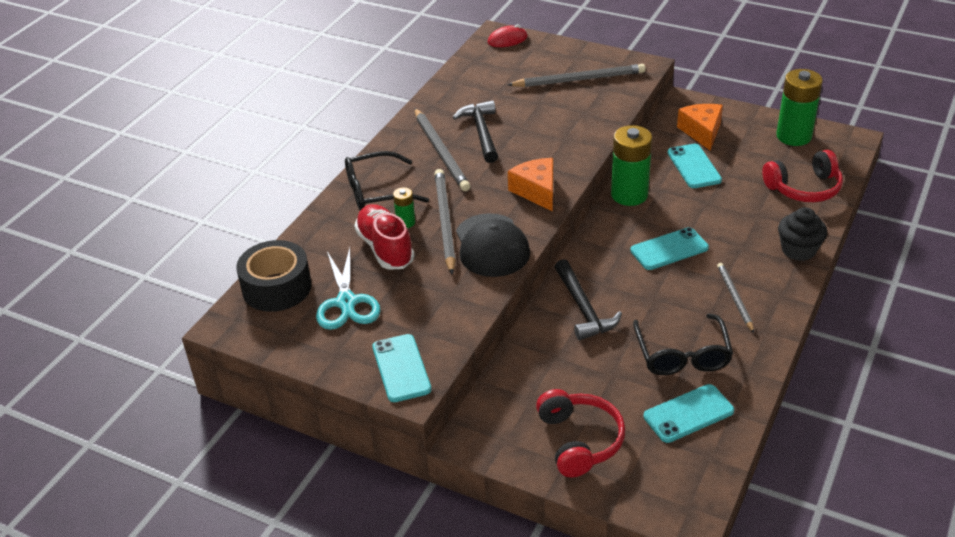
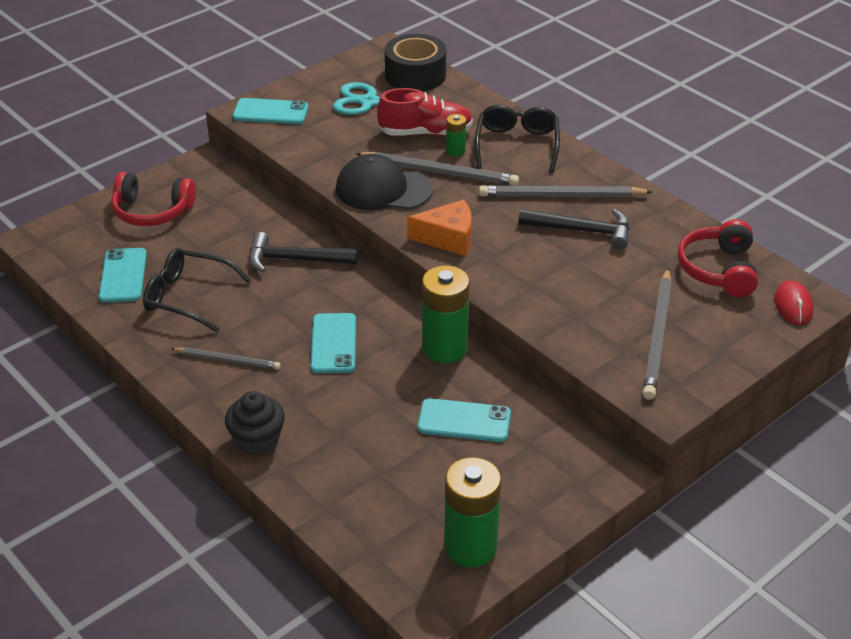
camera: 110 degrees right, 0 degrees up
orange cheese [677,104,723,151] -> none
red headphones [762,150,843,202] -> red headphones moved to [678,219,758,297]

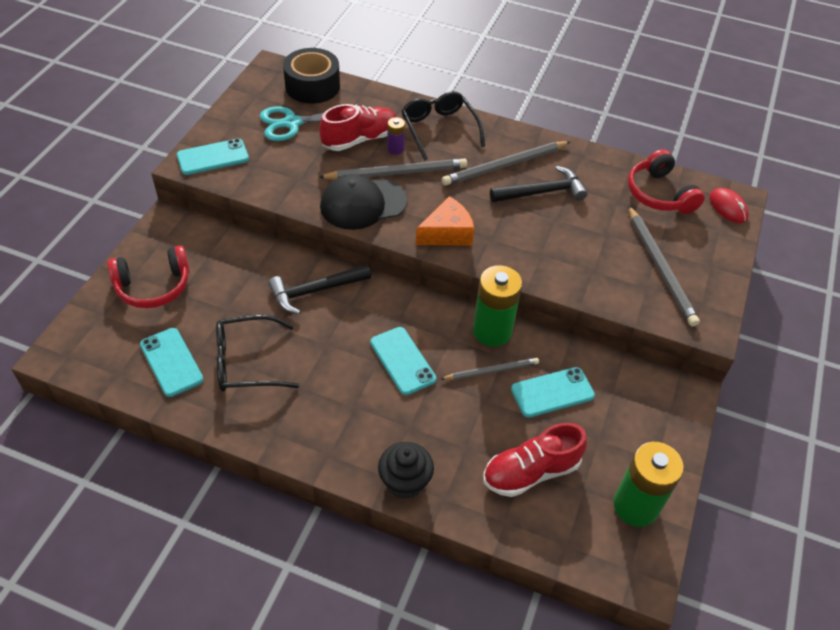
camera: 30 degrees left, 10 degrees up
grey pencil [171,347,281,369] -> grey pencil moved to [441,358,539,380]
green battery [446,114,466,157] -> purple battery [387,117,405,155]
none -> red shoe [483,423,587,497]

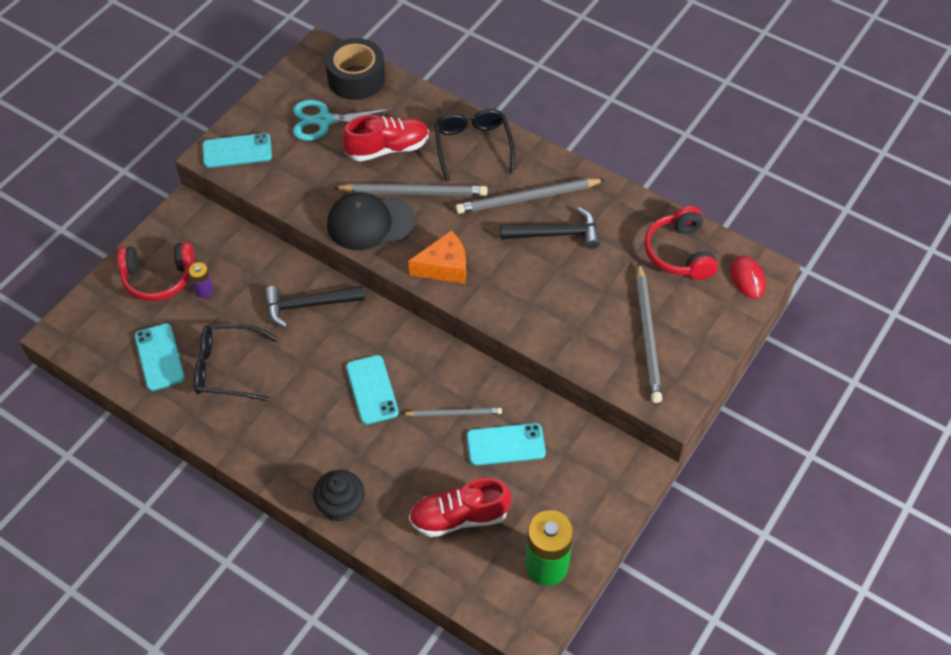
camera: 15 degrees right, 5 degrees up
purple battery [387,117,405,155] -> purple battery moved to [189,262,213,298]
green battery [473,265,522,347] -> none

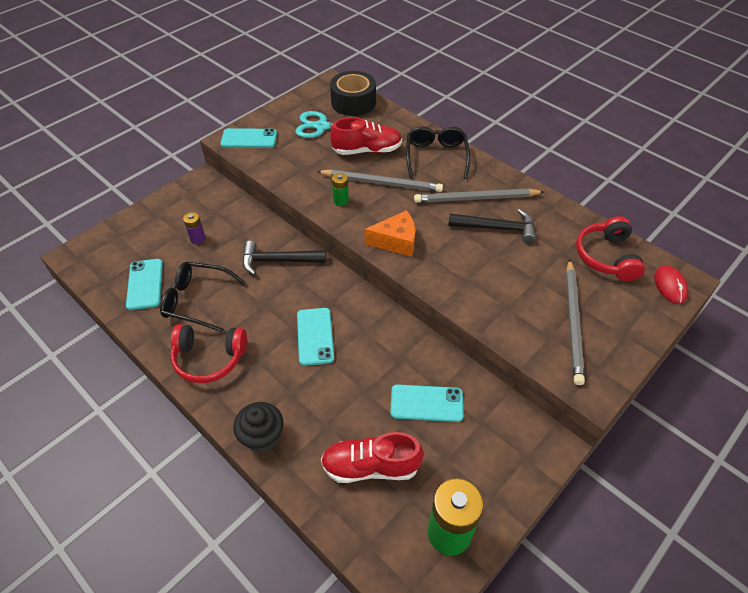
camera: 10 degrees right, 5 degrees down
red headphones [117,242,195,301] -> red headphones moved to [170,324,247,383]
black cap [327,192,415,250] -> green battery [332,173,349,206]
grey pencil [402,408,502,417] -> none

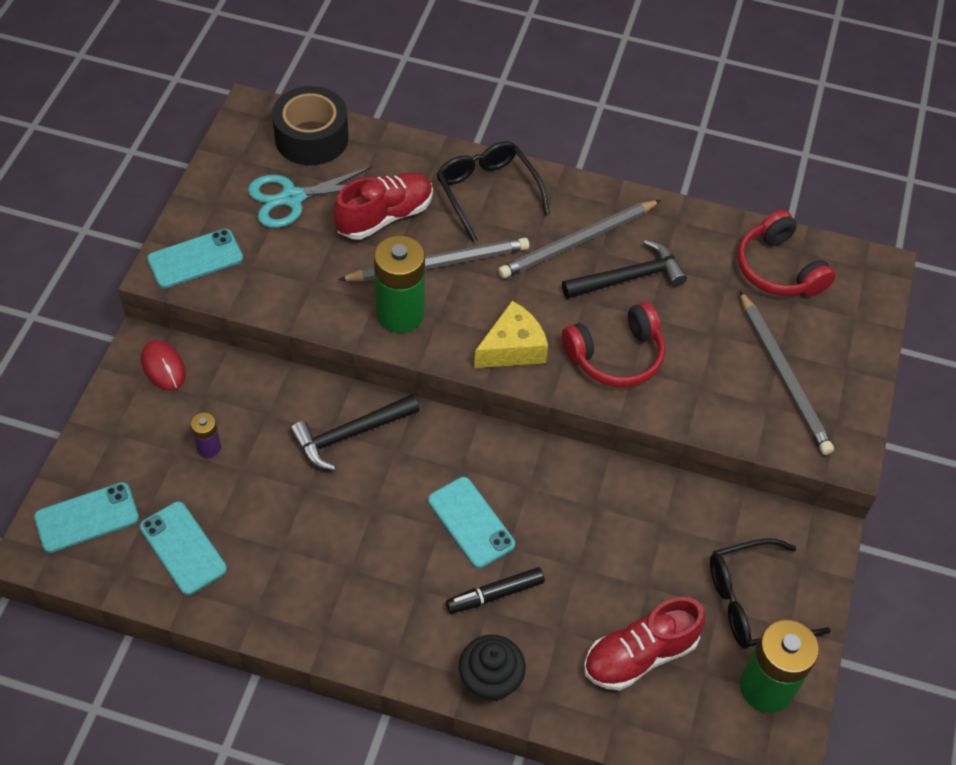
camera: 30 degrees left, 5 degrees up
black glasses [160,262,246,333] -> black glasses moved to [710,538,831,649]
red headphones [170,324,247,383] -> red headphones moved to [562,302,665,387]
green battery [332,173,349,206] -> green battery [374,235,425,333], size x2.06
orange cheese [365,210,415,257] -> yellow cheese [474,301,548,368]
turquoise phone [390,384,464,422] -> turquoise phone moved to [34,482,139,553]
red mouse [654,265,688,304] -> red mouse moved to [141,340,186,390]
none -> black marker [446,567,545,614]

